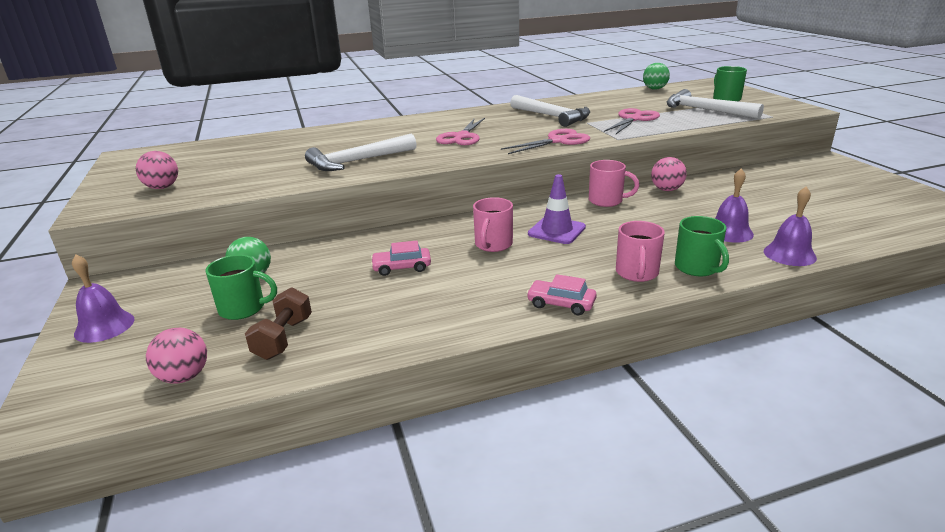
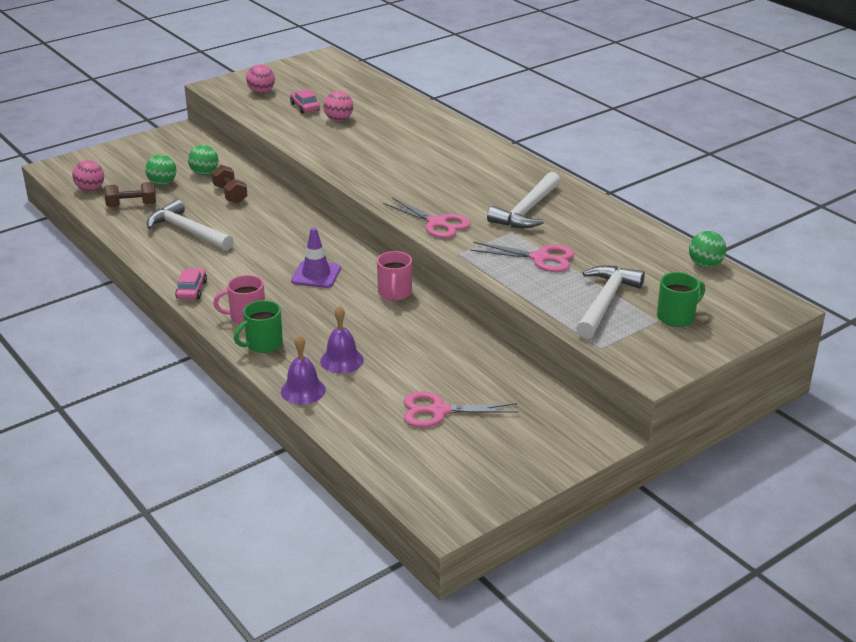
camera: 70 degrees right, 5 degrees up
purple bell [72,255,135,343] -> none
green mug [205,255,277,320] -> green ball [145,155,176,185]
white hammer [305,134,417,171] -> white hammer moved to [147,199,234,251]
pink car [371,241,431,276] -> pink car moved to [290,89,320,114]
pink scissors [436,118,485,145] -> pink scissors moved to [403,392,519,428]
pink mug [473,197,513,252] -> none
pink ball [651,157,687,191] -> pink ball moved to [324,91,353,121]
none -> brown dumbbell [211,165,248,204]

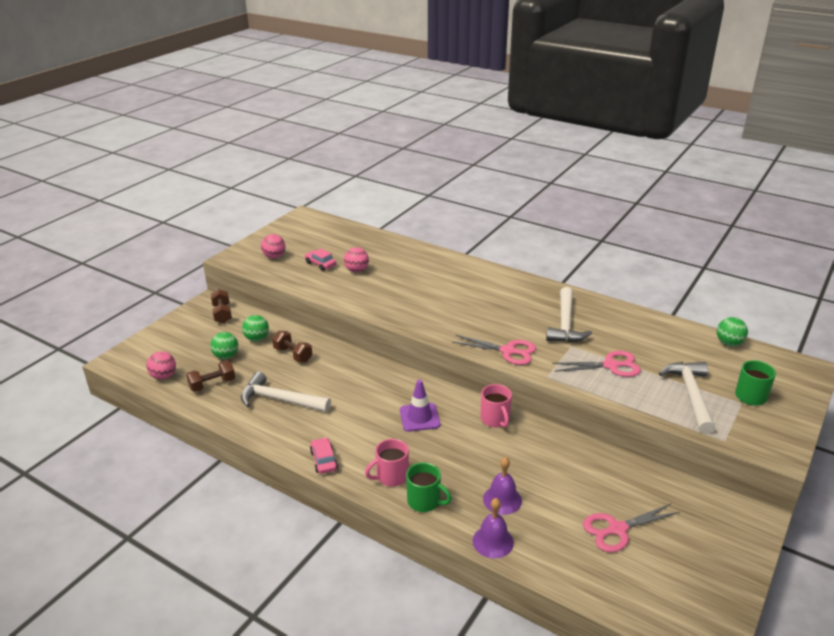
camera: 20 degrees left, 0 degrees up
green mug [234,300,283,353] -> green mug turned 90 degrees counterclockwise [406,462,452,512]
none -> brown dumbbell [211,289,232,324]

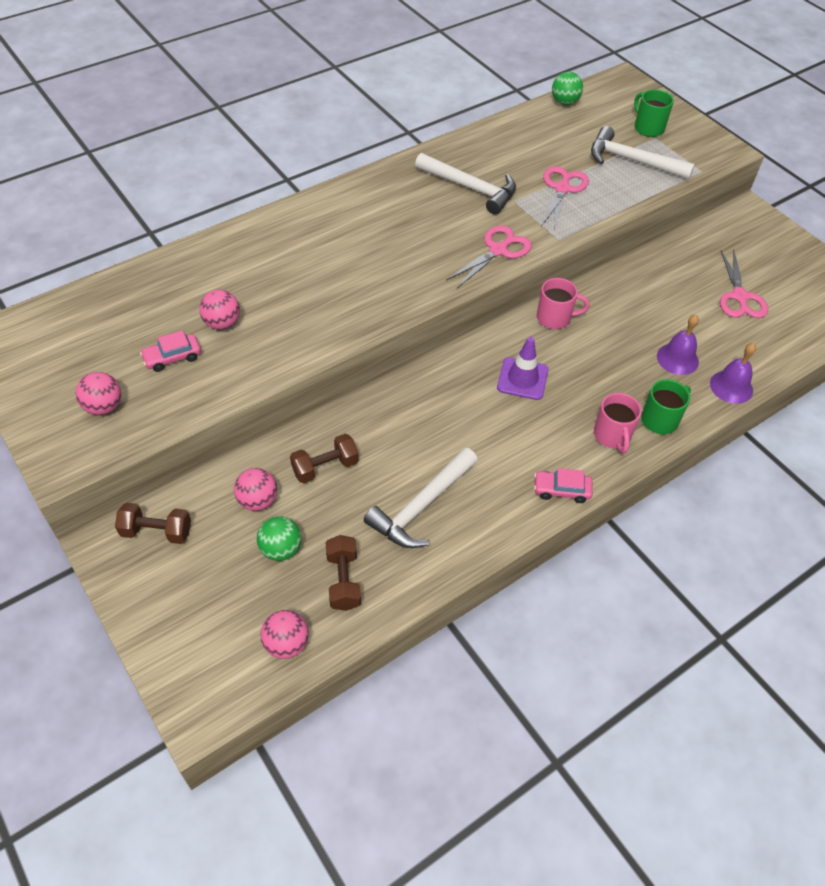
camera: 70 degrees left, 20 degrees up
green ball [242,315,269,341] -> pink ball [234,468,277,511]

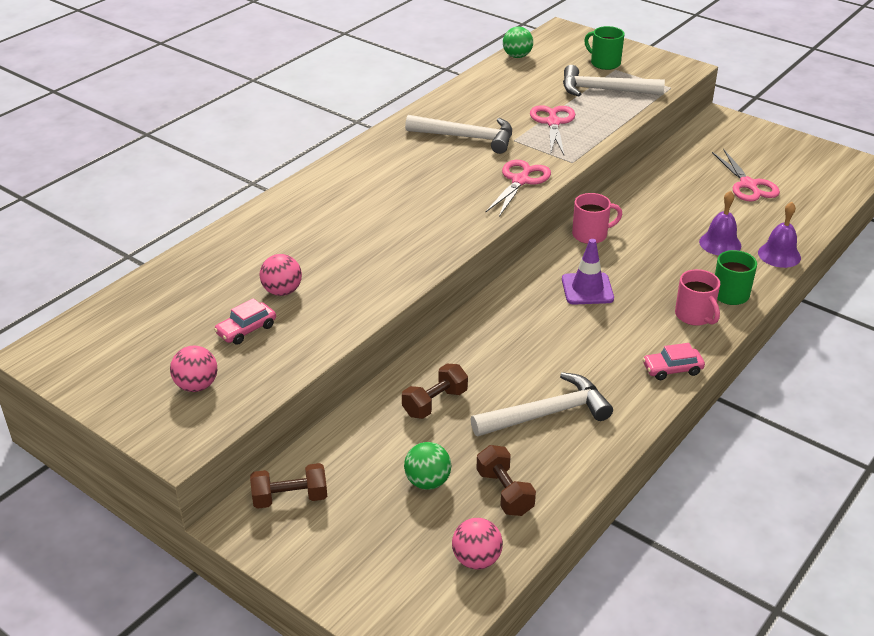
camera: 15 degrees left, 15 degrees down
pink ball [234,468,277,511] -> none
white hammer [364,448,478,548] -> white hammer turned 135 degrees counterclockwise [471,372,613,436]

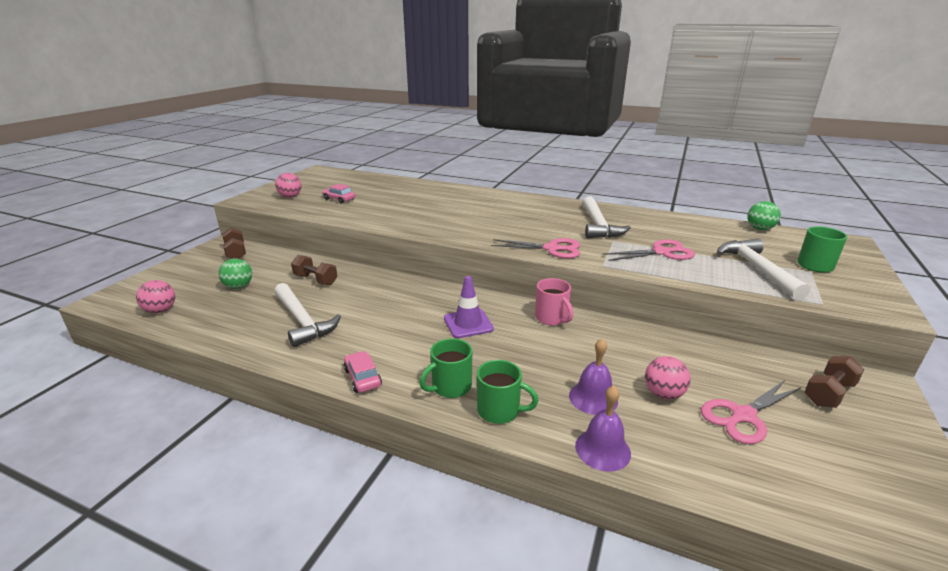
camera: 75 degrees right, 10 degrees down
pink ball [260,254,302,296] -> pink ball moved to [645,356,690,400]
brown dumbbell [476,445,536,516] -> brown dumbbell moved to [804,356,864,408]
pink mug [675,269,720,326] -> green mug [420,338,472,398]

